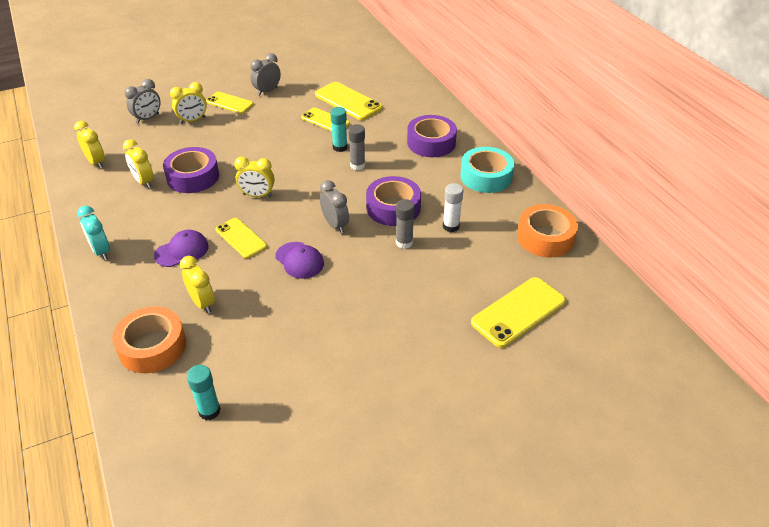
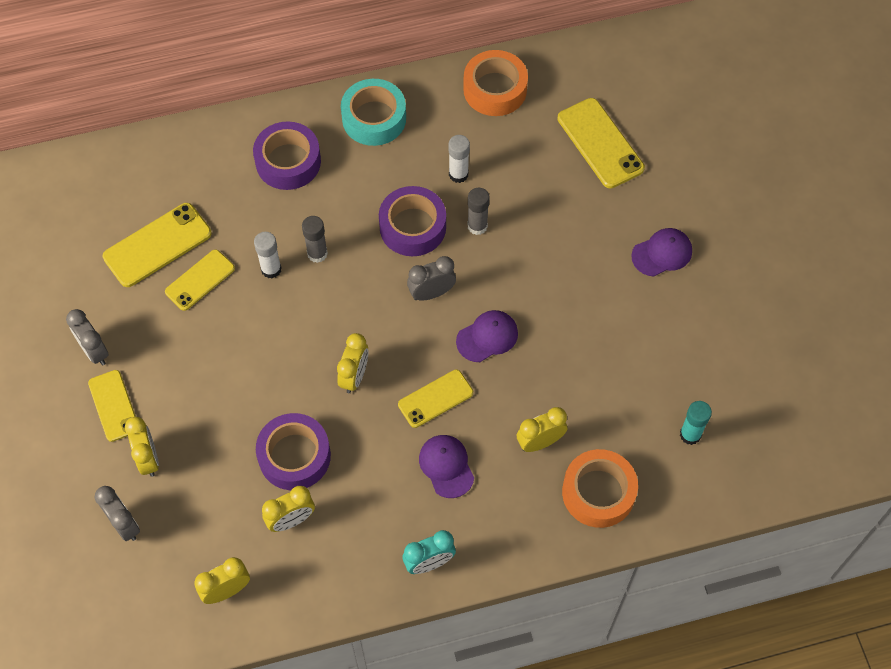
camera: 80 degrees left, 20 degrees up
yellow phone [206,92,254,114] -> yellow phone turned 60 degrees counterclockwise [88,370,136,442]
turquoise glue stick [330,107,348,152] -> white glue stick [254,232,282,278]
none -> purple cap [631,228,692,276]

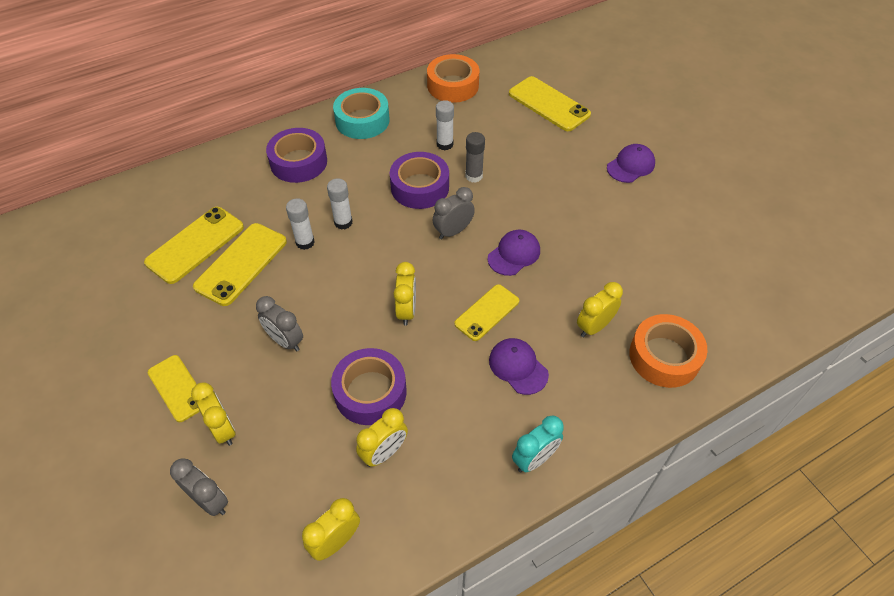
camera: 15 degrees left, 10 degrees down
grey clock [66,309,109,365] -> grey clock moved to [256,296,303,351]
yellow phone [165,249,235,311] -> yellow phone [193,223,287,306], size x1.51
grey glue stick [302,216,328,263] -> white glue stick [327,178,353,230]
turquoise glue stick [680,401,712,445] -> none

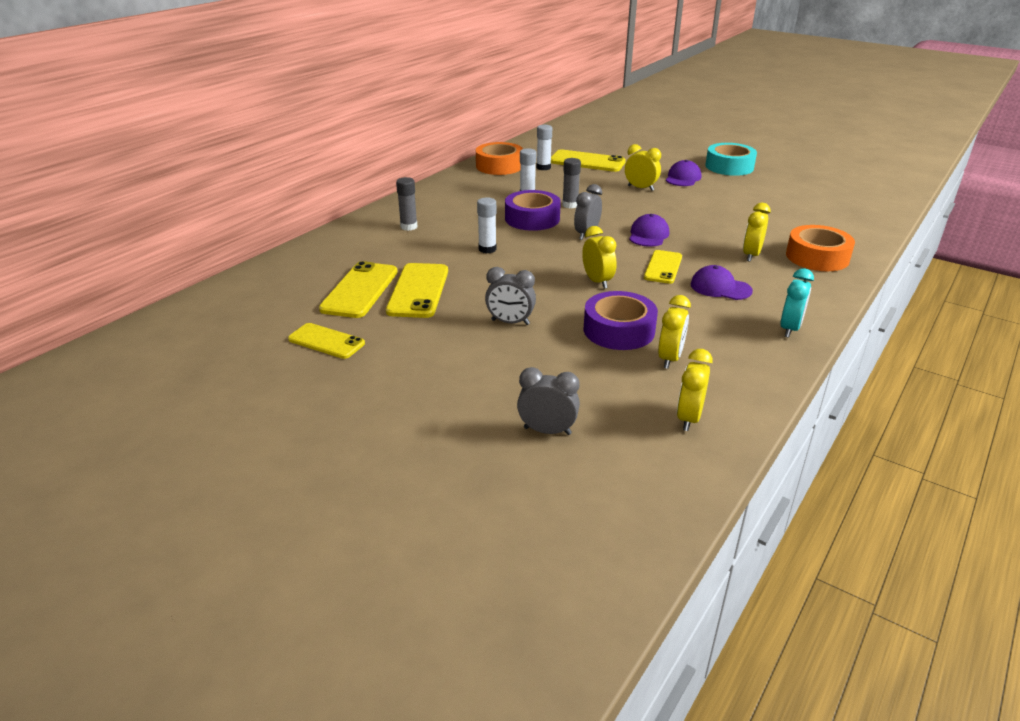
camera: 25 degrees left, 20 degrees down
yellow phone [148,355,200,422] -> yellow phone moved to [288,323,365,359]
yellow clock [191,382,236,446] -> yellow clock moved to [625,144,661,191]
purple tape [266,128,327,183] -> grey glue stick [396,177,418,231]
white glue stick [286,198,315,250] -> white glue stick moved to [537,124,552,170]
turquoise tape [333,88,389,139] -> turquoise tape moved to [705,143,757,176]

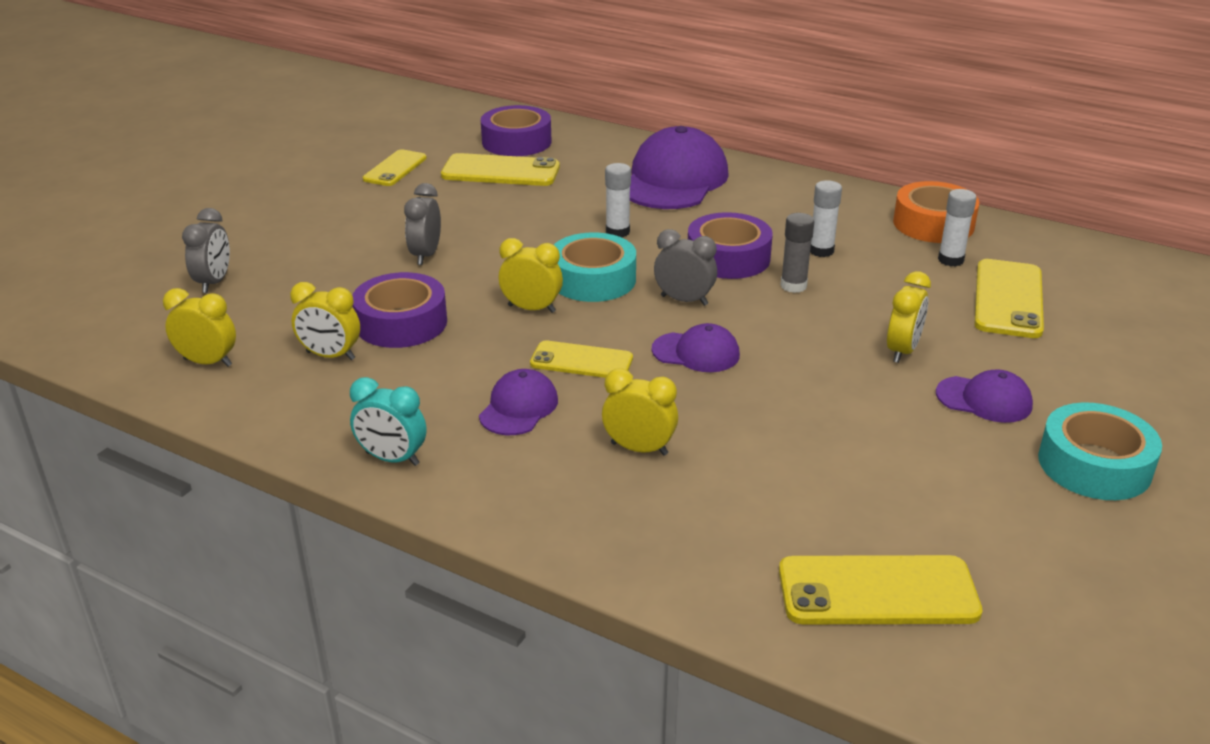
camera: 85 degrees right, 0 degrees up
yellow phone [386,263,448,318] -> yellow phone moved to [779,555,982,624]
grey glue stick [396,177,418,231] -> purple cap [630,126,729,209]
yellow clock [582,226,617,289] -> yellow clock turned 135 degrees counterclockwise [499,238,563,313]
orange tape [786,225,855,271] -> none
none -> purple tape [481,105,552,156]
none -> turquoise tape [554,233,636,302]

